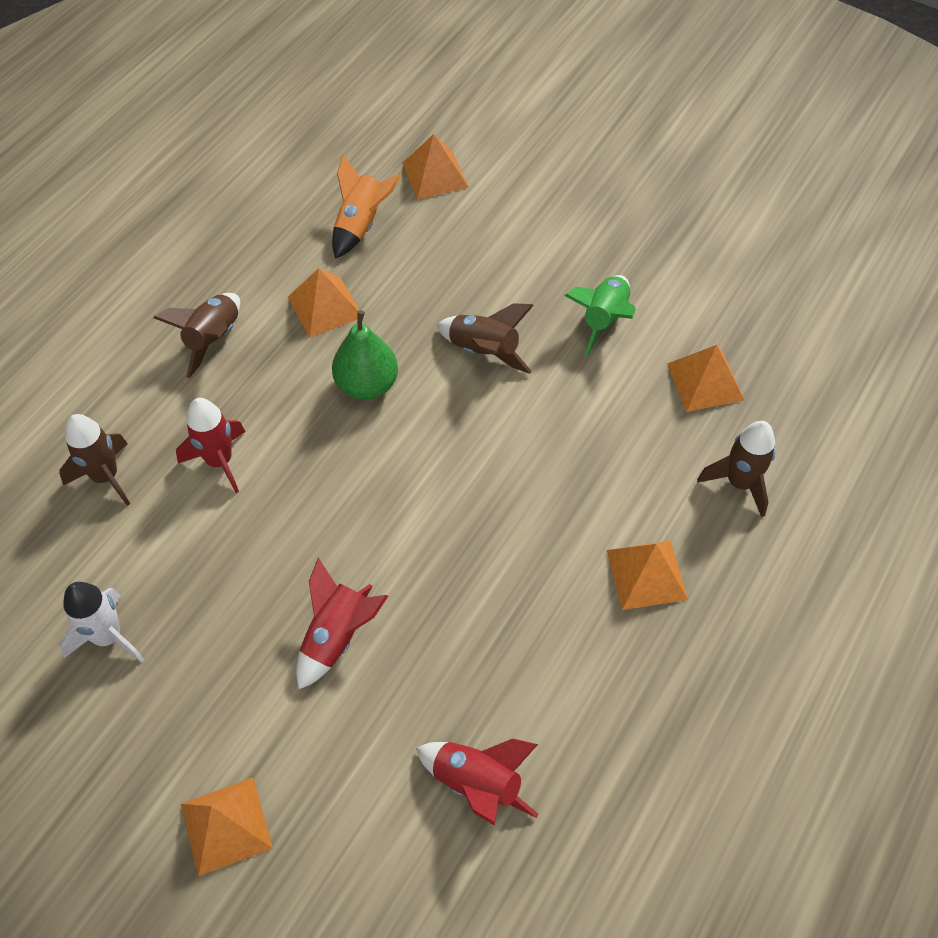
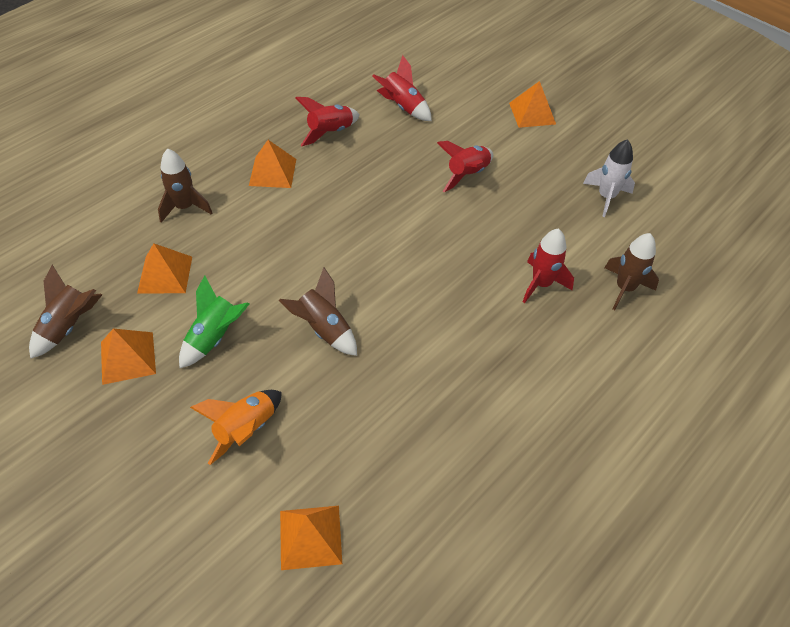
camera: 170 degrees left, 5 degrees down
brown rocket [154,293,240,378] -> brown rocket moved to [29,265,102,359]
orange pyramid [288,268,359,338] -> orange pyramid moved to [101,329,156,385]
orange rocket [332,154,402,259] -> orange rocket moved to [190,390,282,465]
green pear [332,310,398,400] -> none
none -> red rocket [295,97,360,146]

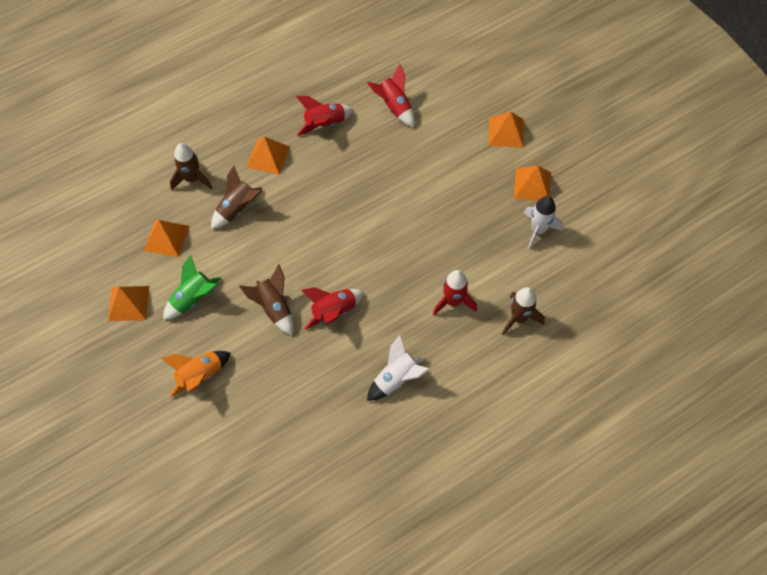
camera: 15 degrees right, 10 degrees up
brown rocket [29,265,102,359] -> brown rocket moved to [211,166,263,229]
orange pyramid [280,506,342,570] -> orange pyramid moved to [514,165,551,201]
red rocket [437,141,493,192] -> red rocket moved to [301,287,364,330]
none -> white rocket [367,335,430,401]

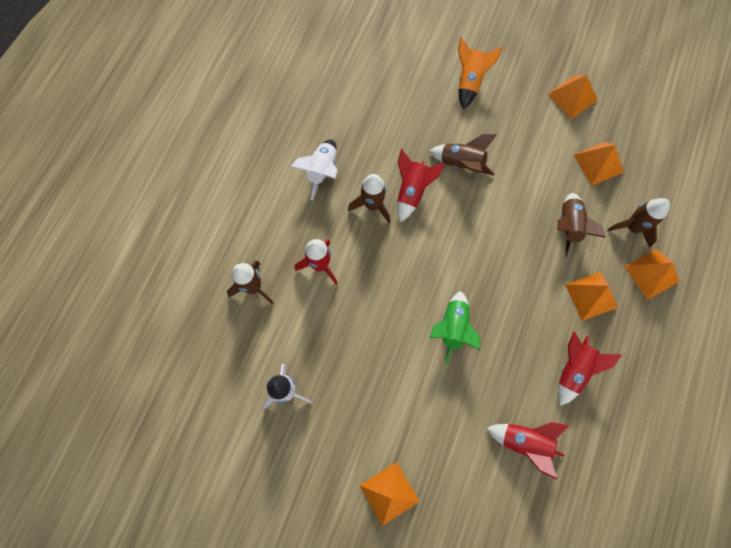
camera: 145 degrees right, 10 degrees up
green rocket [163,255,221,320] -> green rocket moved to [430,291,480,364]
orange pyramid [514,165,551,201] -> orange pyramid moved to [624,249,679,300]
none -> brown rocket [348,174,390,223]

